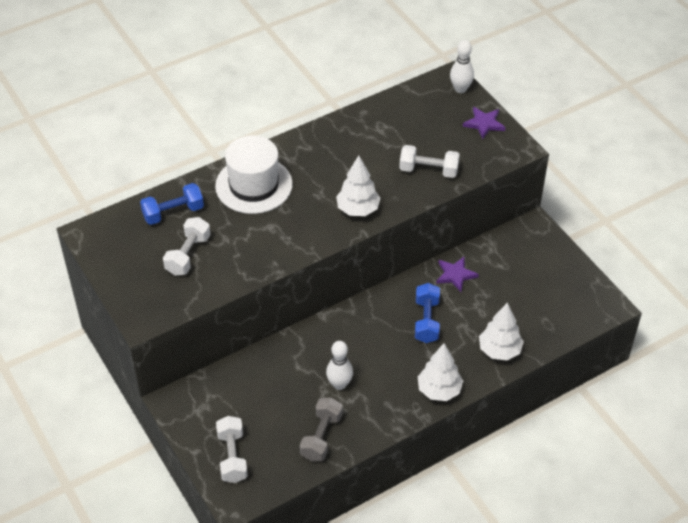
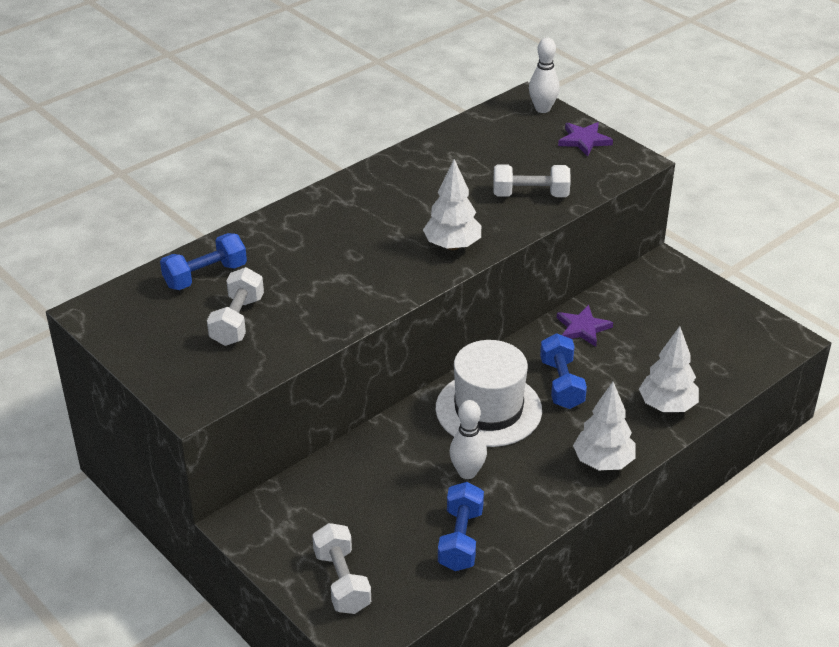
camera: 10 degrees left, 10 degrees down
white hat [215,136,293,214] -> white hat moved to [436,340,542,447]
grey dumbbell [300,397,343,461] -> blue dumbbell [438,482,484,571]

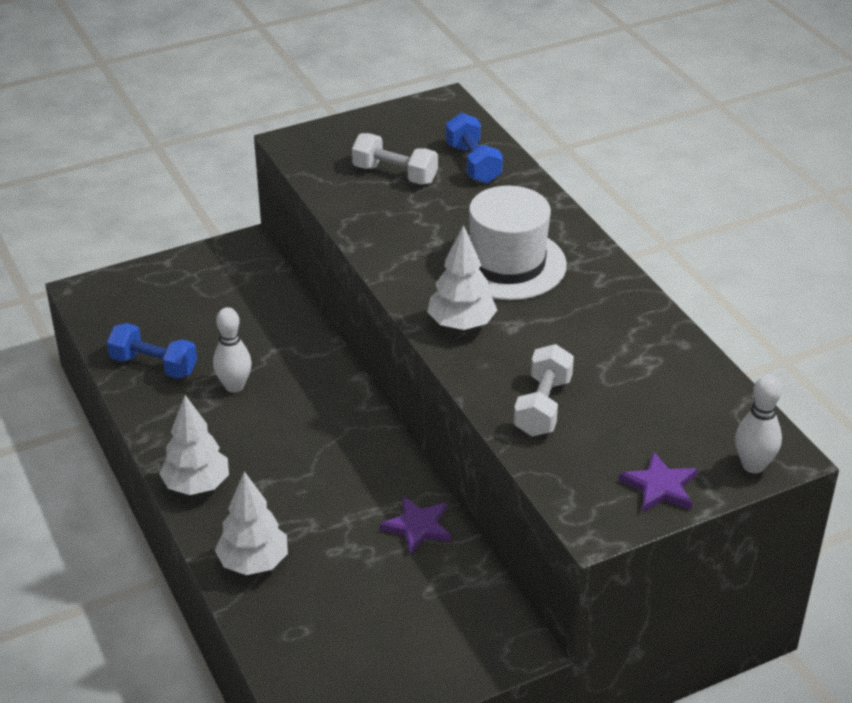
camera: 105 degrees right, 0 degrees up
white dumbbell [312,523,371,614] -> none
white hat [436,340,542,447] -> white hat moved to [469,186,567,300]
blue dumbbell [540,333,587,409] -> none

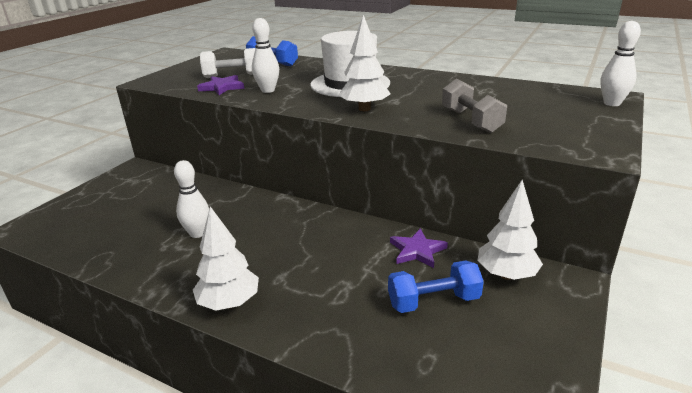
camera: 35 degrees left, 10 degrees down
blue dumbbell [107,323,197,379] -> blue dumbbell moved to [388,260,484,313]
white tree [215,471,288,575] -> white tree moved to [478,180,543,280]
white dumbbell [514,344,574,437] -> grey dumbbell [442,78,507,133]
purple star [619,451,698,513] -> purple star moved to [197,75,244,95]
none -> white bowling pin [252,18,279,93]

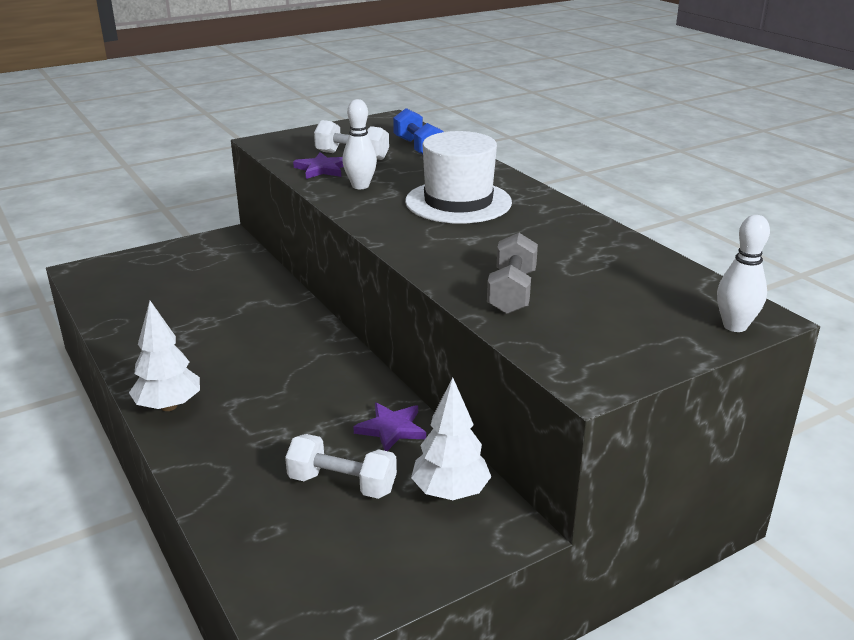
camera: 30 degrees right, 0 degrees up
white bowling pin [174,160,209,238] -> none
white tree [339,15,391,111] -> none
blue dumbbell [388,260,484,313] -> white dumbbell [285,434,397,499]

